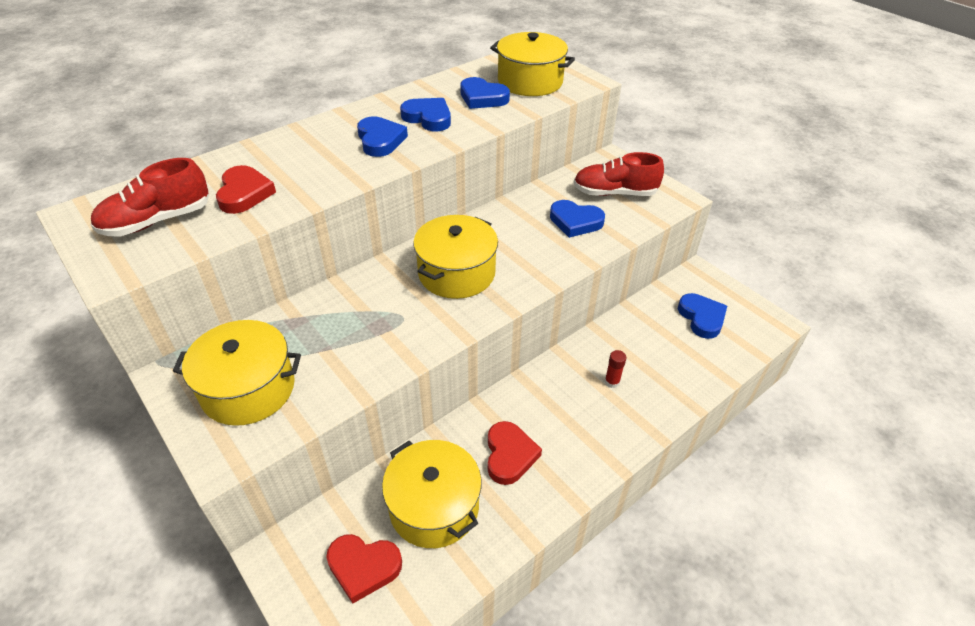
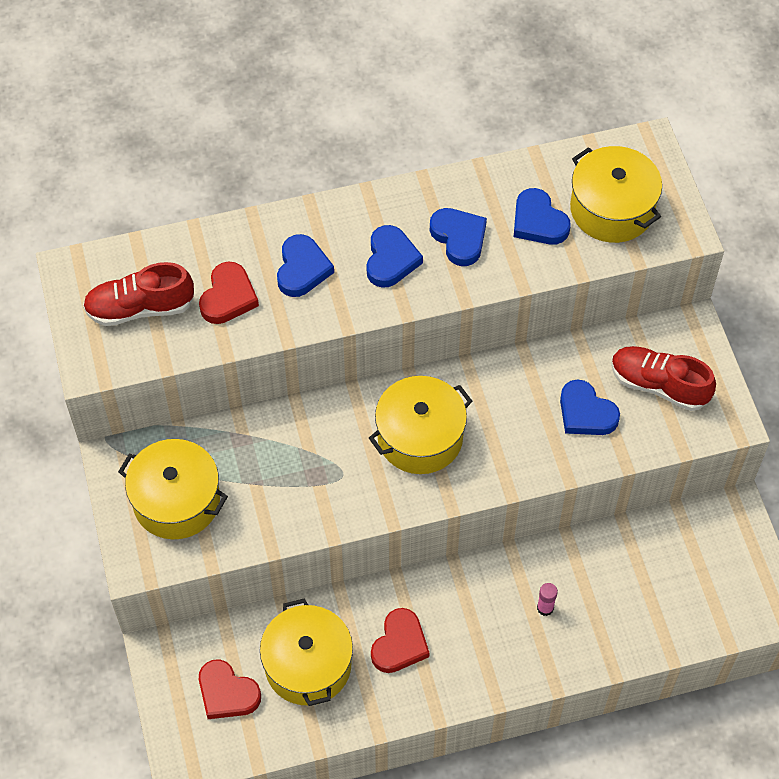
camera: 25 degrees right, 15 degrees up
red glue stick [605,350,626,388] -> pink glue stick [537,583,558,616]
blue heart [678,293,727,339] -> blue heart moved to [277,234,334,297]

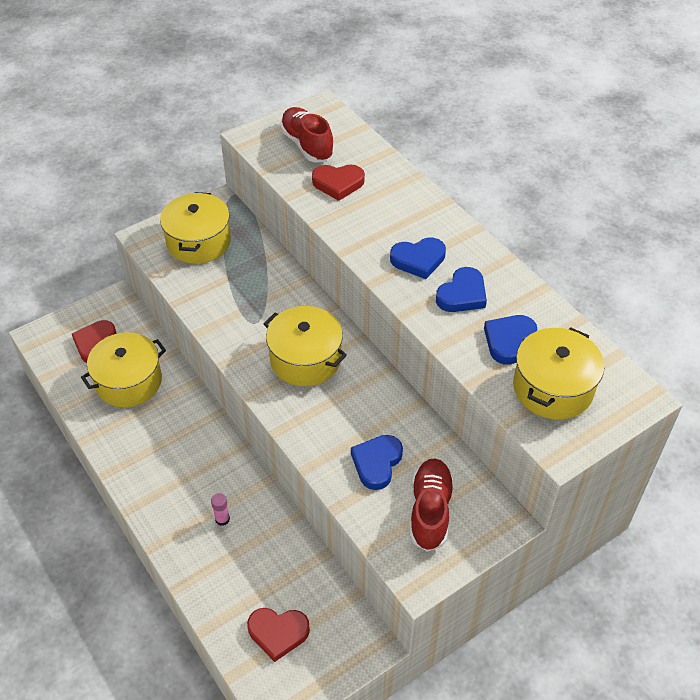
camera: 70 degrees right, 10 degrees down
blue heart [277,234,334,297] -> none
red heart [371,608,429,673] -> red heart moved to [247,608,310,662]

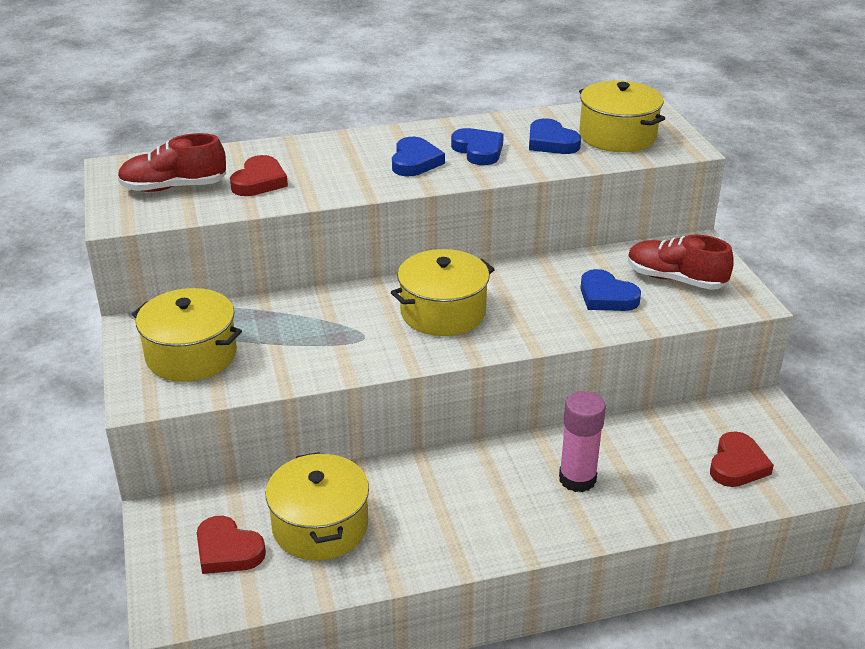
camera: 70 degrees left, 15 degrees down
pink glue stick [211,493,230,526] -> pink glue stick [559,391,606,492], size x2.06

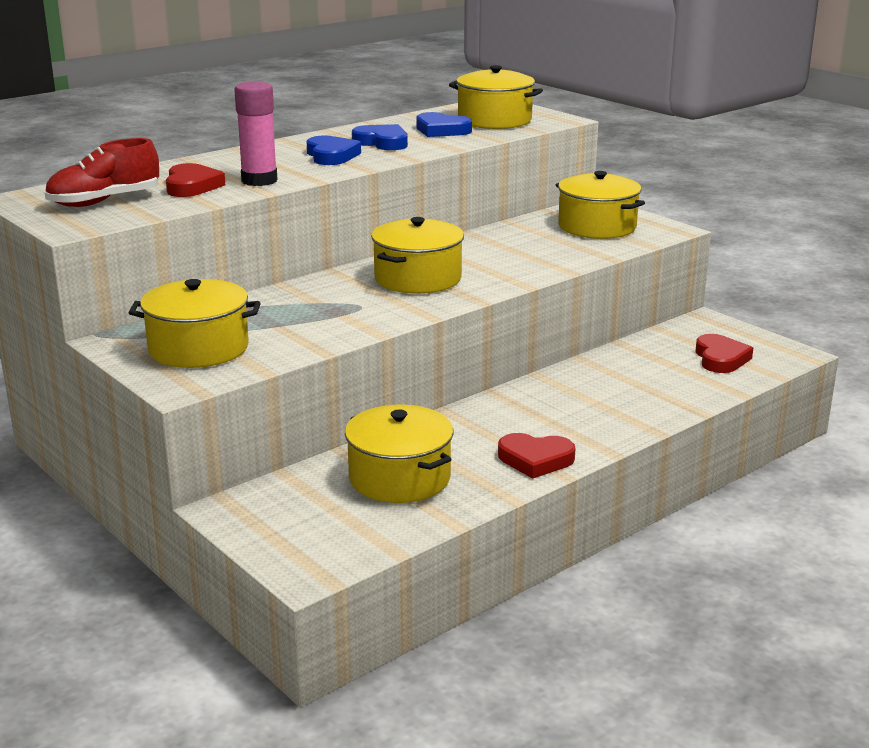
camera: 25 degrees left, 10 degrees down
red heart [197,516,266,574] -> red heart moved to [498,433,575,479]
pink glue stick [559,391,606,492] -> pink glue stick moved to [234,81,278,186]
blue heart [580,269,641,311] -> none
red shoe [628,235,734,290] -> yellow pot [556,171,645,239]

